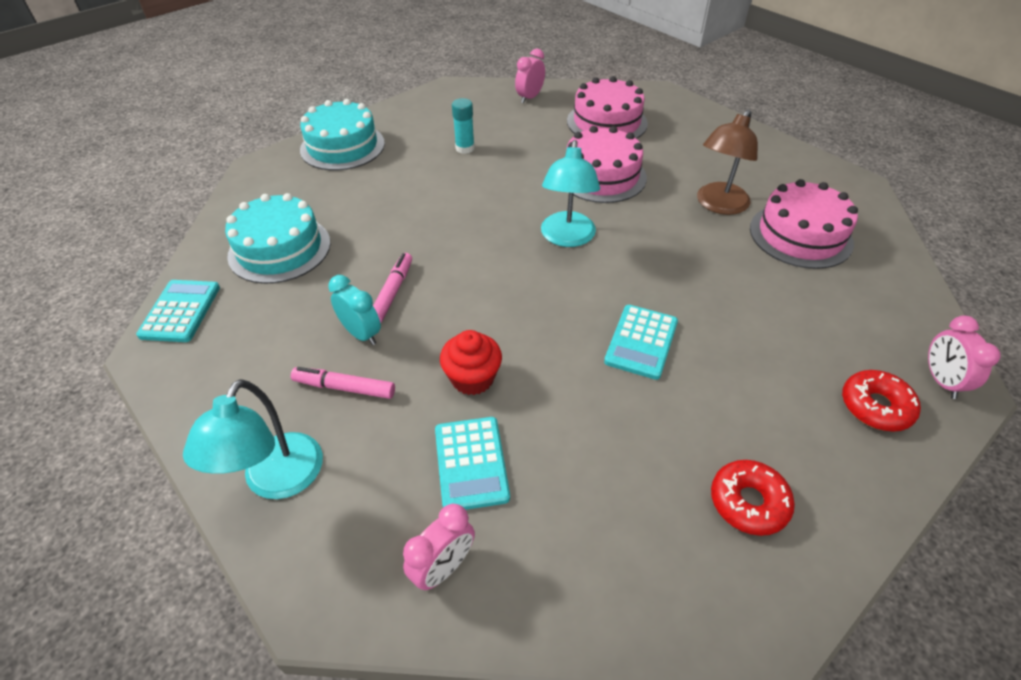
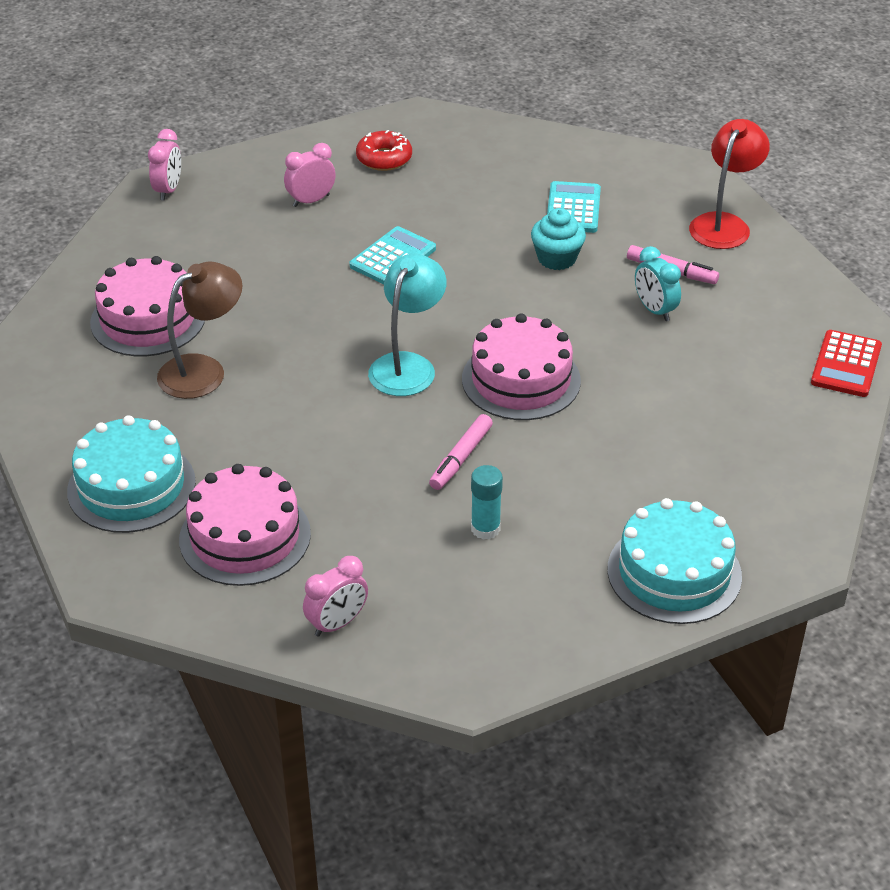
camera: 165 degrees left, 5 degrees down
turquoise calculator [136,280,220,342] -> red calculator [811,330,882,397]
turquoise lamp [183,379,323,499] -> red lamp [689,119,770,249]
turquoise cake [225,193,331,284] -> turquoise cake moved to [67,415,196,533]
pink marker [373,253,412,323] -> pink marker moved to [429,414,493,490]
pink clock [403,504,475,590] -> pink clock moved to [284,143,336,207]
red cupcake [440,330,502,395] -> turquoise cupcake [531,208,586,270]
pink cake [567,126,647,203] -> pink cake moved to [462,314,581,420]
red donut [842,370,921,432] -> none

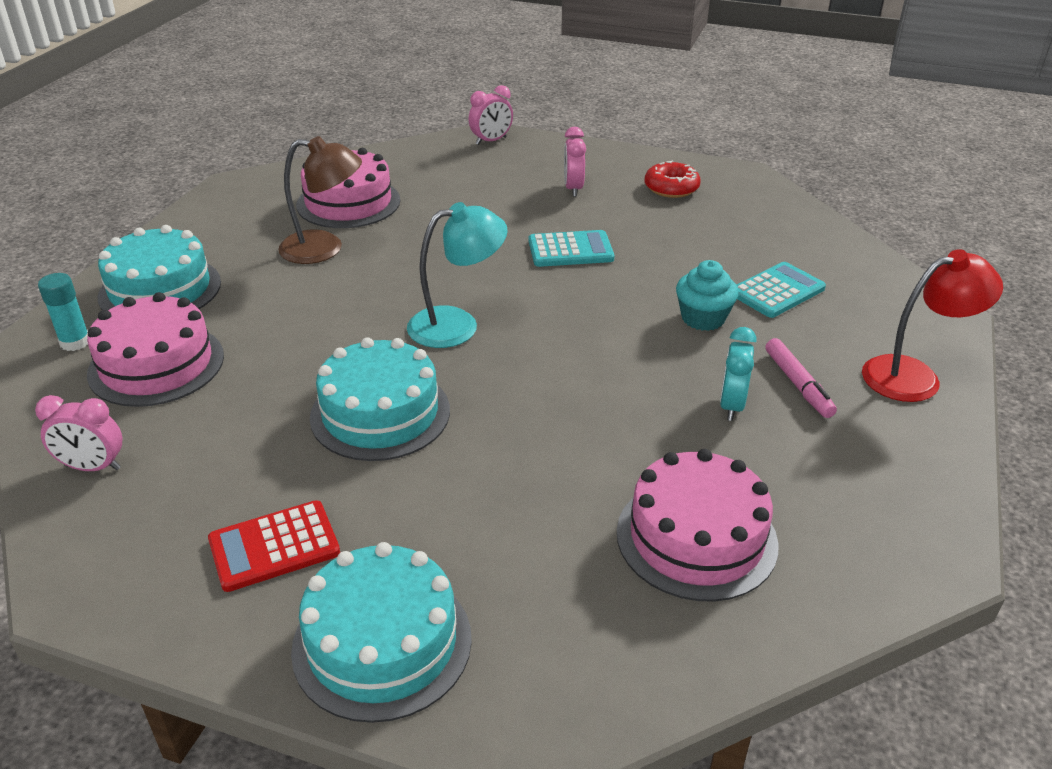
camera: 45 degrees right, 5 degrees down
pink clock [284,143,336,207] -> pink clock turned 105 degrees counterclockwise [564,127,586,197]
pink marker [429,414,493,490] -> turquoise cake [310,337,450,461]
pink cake [462,314,581,420] -> pink cake moved to [617,449,779,602]
turquoise glue stick [471,465,503,540] -> turquoise glue stick moved to [38,273,88,351]
red calculator [811,330,882,397] -> red calculator moved to [208,500,340,592]

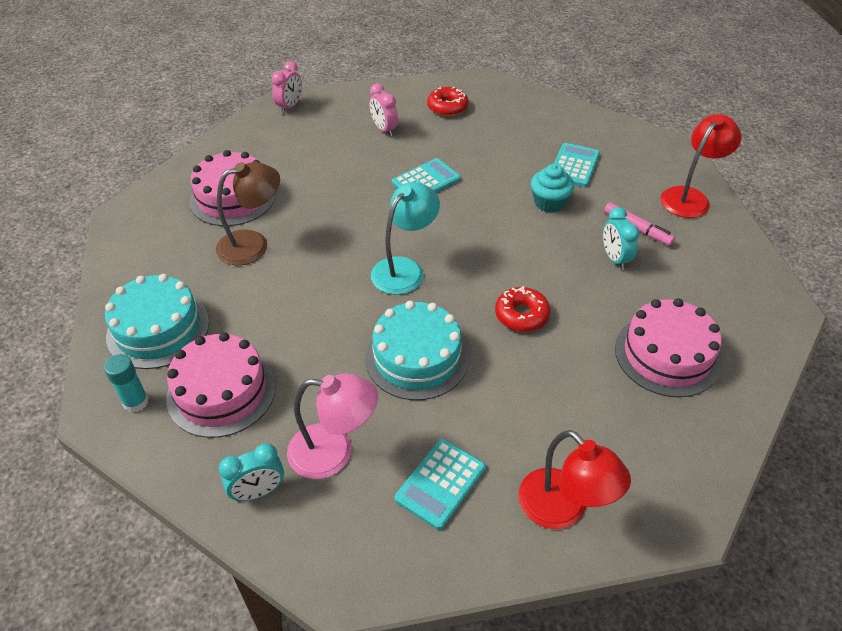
camera: 30 degrees left, 10 degrees up
pink clock [35,395,122,471] -> turquoise clock [219,443,284,501]
red calculator [208,500,340,592] -> turquoise calculator [395,439,486,530]
turquoise cake [291,542,472,723] -> red lamp [518,430,631,529]
none -> pink lamp [287,373,378,479]
none -> red donut [495,286,550,332]

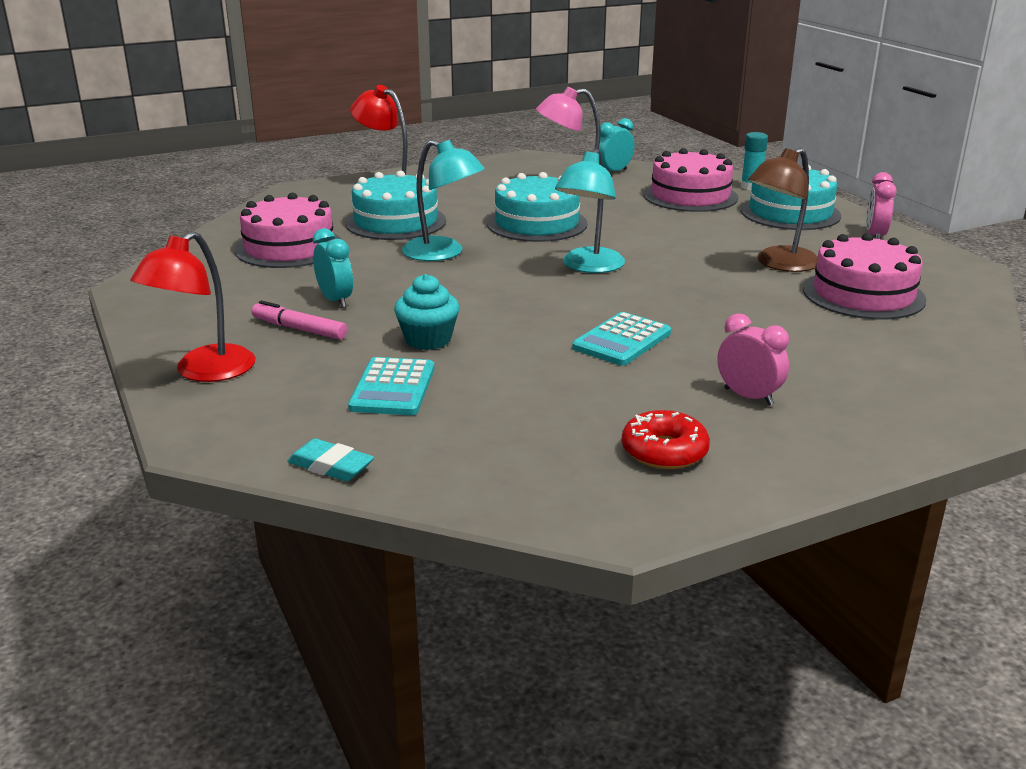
camera: 165 degrees right, 20 degrees down
pink clock [272,61,302,114] -> pink clock moved to [866,172,896,239]
turquoise calculator [395,439,486,530] -> none
red donut [495,286,550,332] -> turquoise lamp [402,140,485,261]
none -> turquoise eraser [287,438,374,481]
none -> turquoise cake [345,171,446,240]

